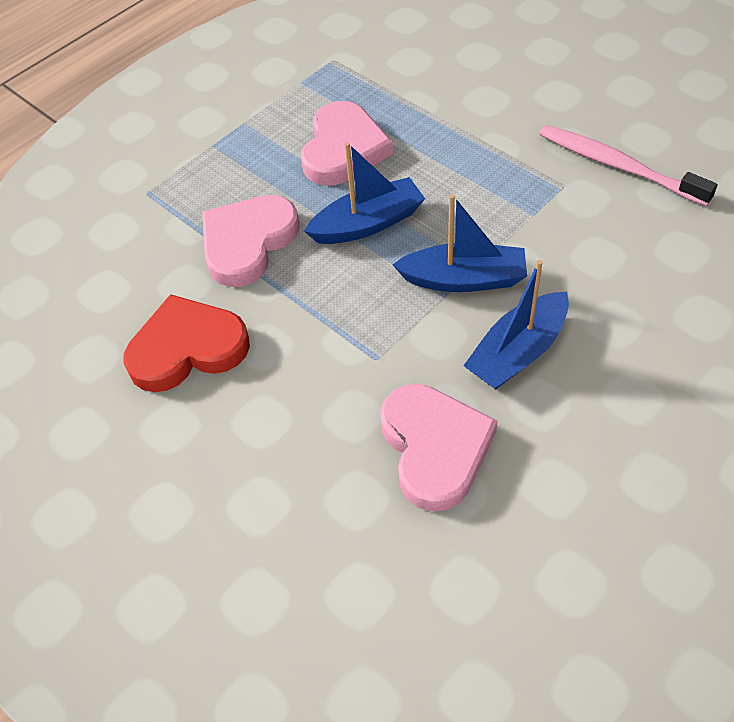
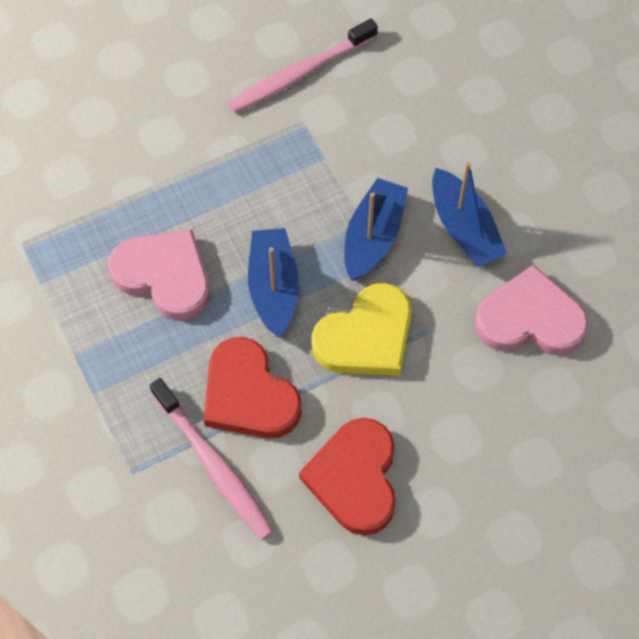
camera: 75 degrees left, 10 degrees up
pink heart [202,195,299,287] -> red heart [204,337,302,438]
none -> pink toothbrush [149,378,274,540]
none -> yellow heart [311,283,412,376]

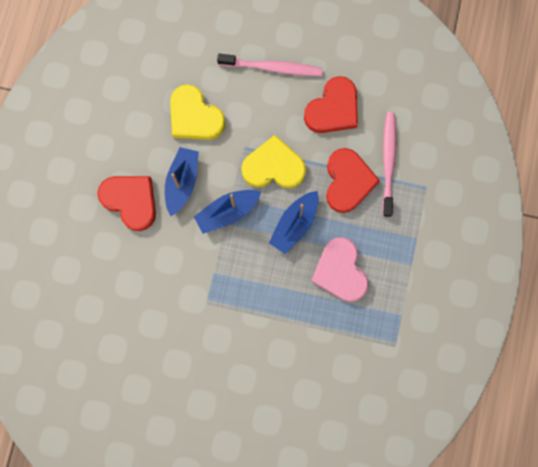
camera: 140 degrees left, 15 degrees up
pink toothbrush [228,18,378,113] -> pink toothbrush moved to [217,54,323,76]
pink heart [475,264,589,355] -> yellow heart [170,84,225,140]
none -> red heart [97,176,156,231]

